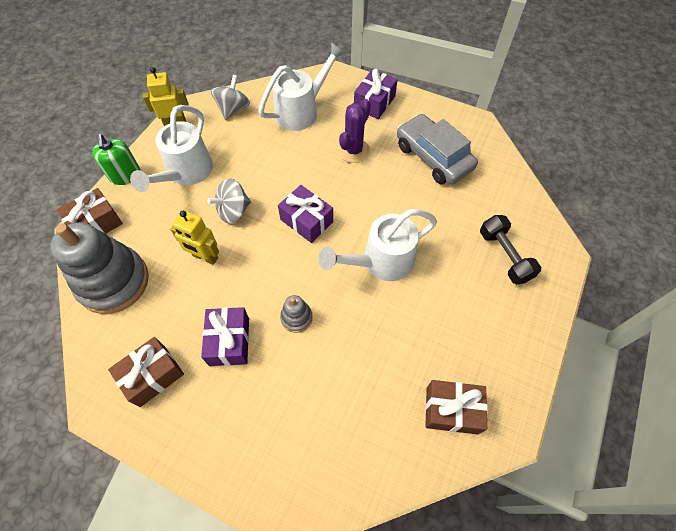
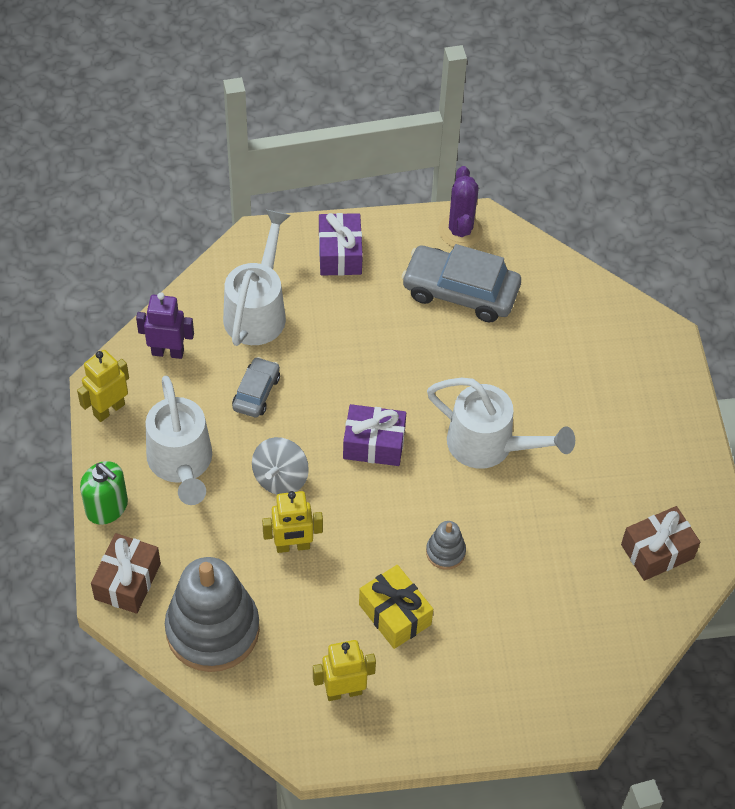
camera: 35 degrees left, 5 degrees down
brown gift [108,337,184,407] -> yellow robot [313,640,376,701]
purple gift [201,307,249,366] -> yellow gift [359,565,433,649]
grey spinning top [211,75,250,120] -> purple robot [136,292,194,359]
white watering can [319,209,437,281] -> white watering can turned 90 degrees counterclockwise [427,378,575,469]
purple cactus [337,99,371,163] -> purple cactus moved to [439,166,483,247]
black dumbbell [480,215,541,284] -> none
none -> grey car [232,357,280,417]

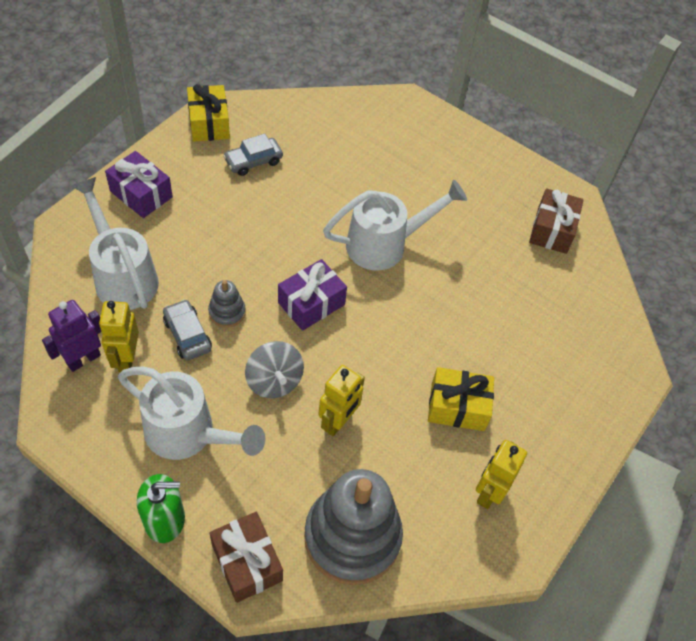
camera: 50 degrees left, 0 degrees up
yellow robot [77,350,129,422] -> yellow robot moved to [99,301,139,373]
grey car [402,244,521,323] -> grey car [223,133,283,176], size x0.55
grey stacking toy [426,521,466,570] -> grey stacking toy moved to [208,280,246,328]
purple cactus [439,166,483,247] -> yellow gift [187,84,230,142]

